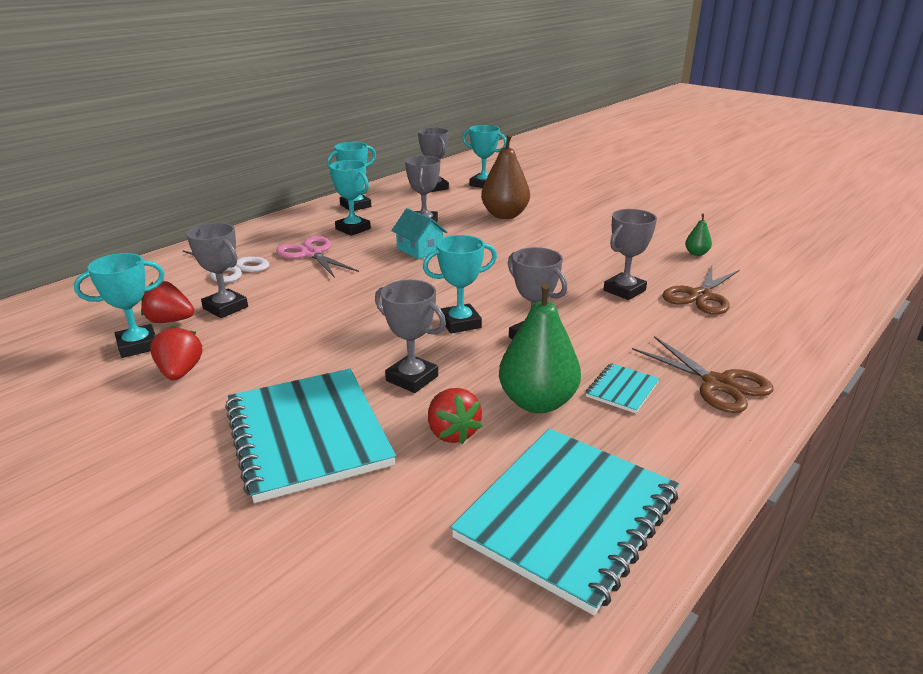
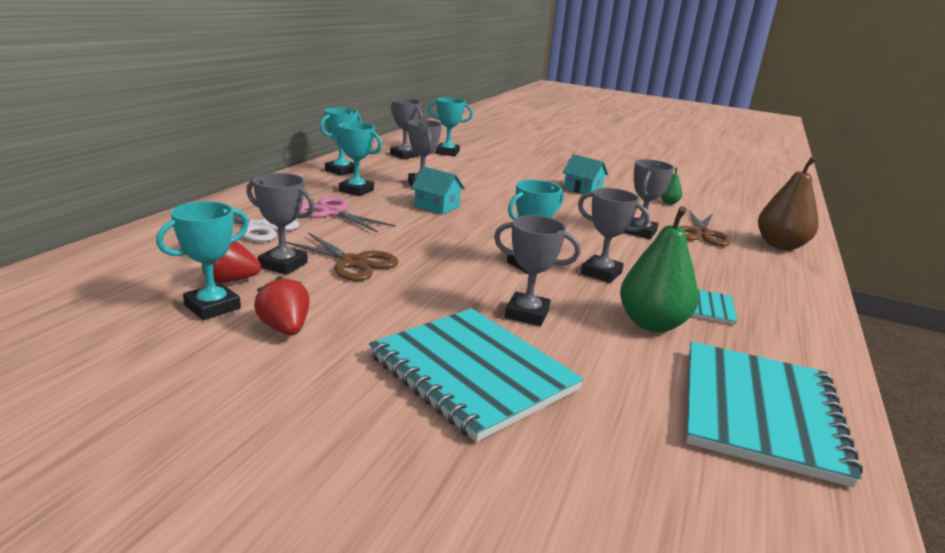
camera: 20 degrees left, 5 degrees down
red strawberry [428,388,482,444] -> none
brown pear [481,134,530,219] -> brown pear moved to [758,156,819,250]
brown scissors [632,336,774,413] -> brown scissors moved to [286,232,399,281]
none -> turquoise house [562,154,608,194]

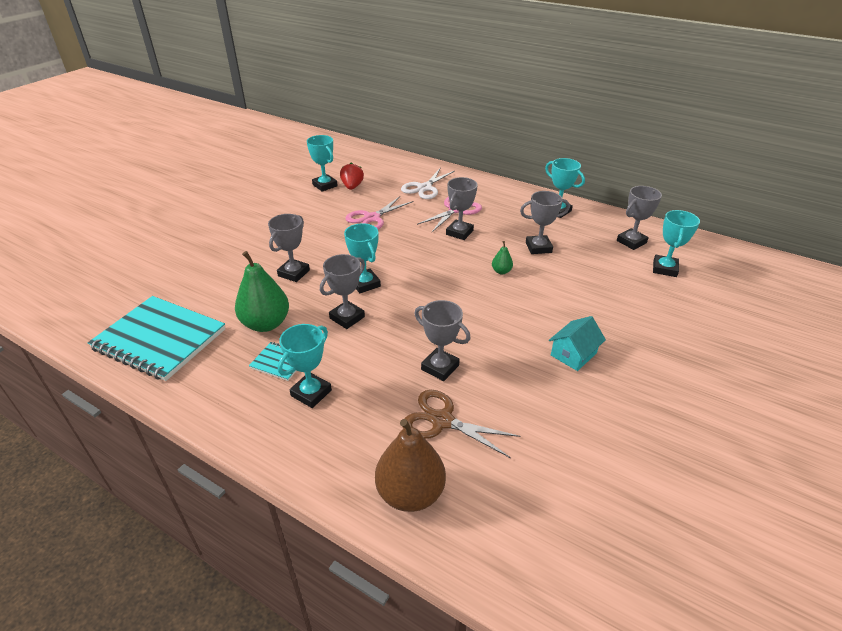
camera: 100 degrees right, 15 degrees up
grey trophy [246,173,315,275] -> grey trophy moved to [446,177,478,240]
red strawberry [254,276,310,335] -> none
brown scissors [286,232,399,281] -> pink scissors [345,196,413,229]
turquoise trophy [332,122,382,196] -> turquoise trophy moved to [278,324,332,408]
turquoise notebook [369,308,584,442] -> none
turquoise house [411,166,465,214] -> none
green pear [660,168,682,204] -> green pear moved to [492,241,513,274]

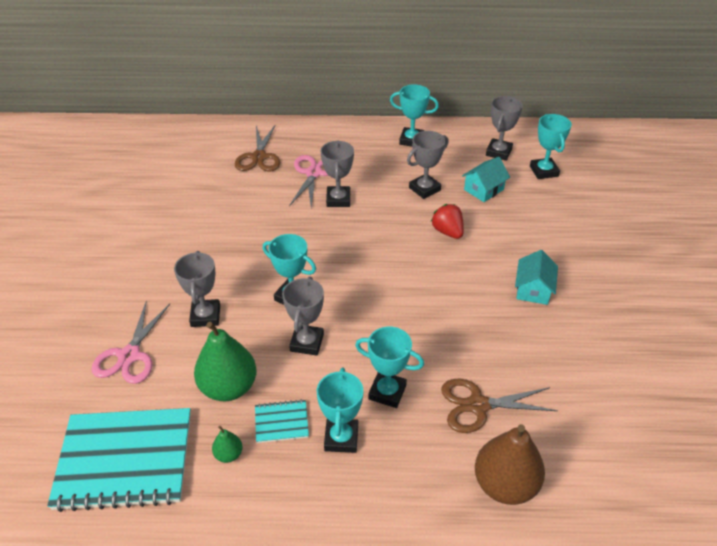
camera: 30 degrees left, 5 degrees up
turquoise trophy [307,135,338,192] -> turquoise trophy moved to [355,327,424,408]
red strawberry [340,163,364,190] -> red strawberry moved to [431,204,464,239]
pink scissors [345,196,413,229] -> pink scissors moved to [91,301,170,384]
white scissors [401,167,455,199] -> brown scissors [235,124,280,171]
grey trophy [414,300,471,381] -> none
green pear [492,241,513,274] -> green pear moved to [212,426,243,463]
none -> turquoise house [462,157,510,202]

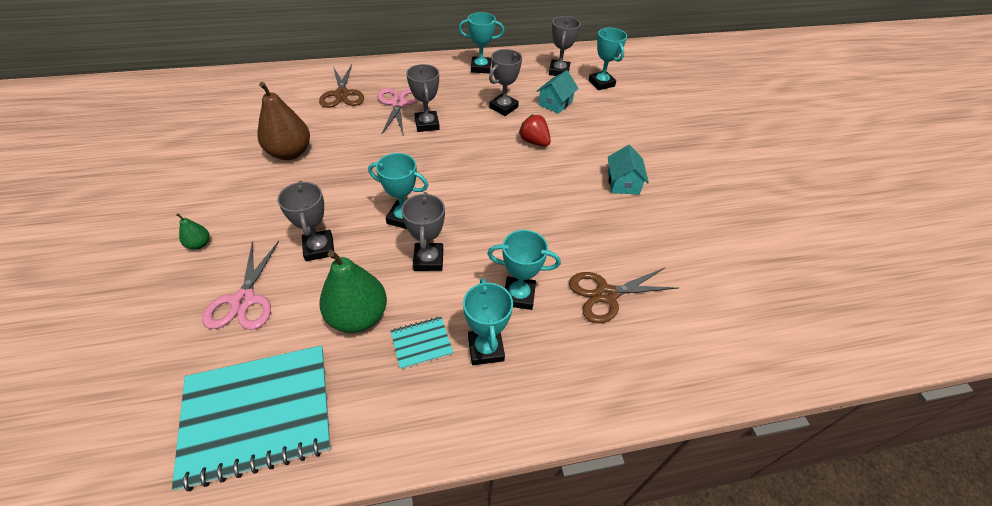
camera: 15 degrees left, 5 degrees up
green pear [212,426,243,463] -> green pear moved to [176,213,209,250]
brown pear [475,424,545,505] -> brown pear moved to [257,82,310,160]

